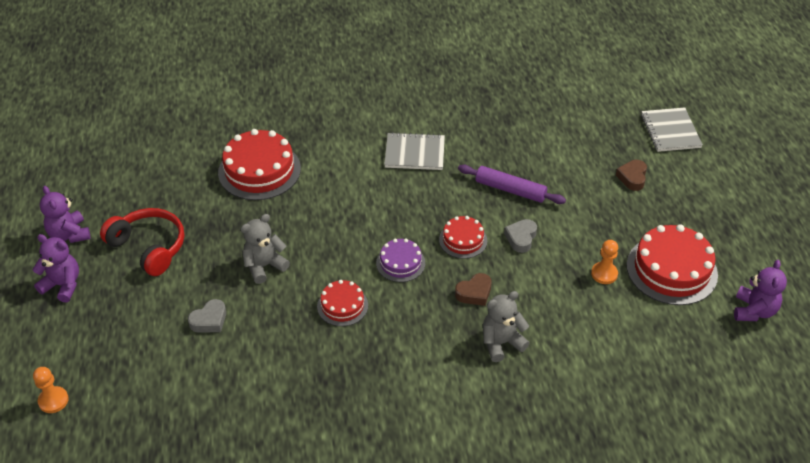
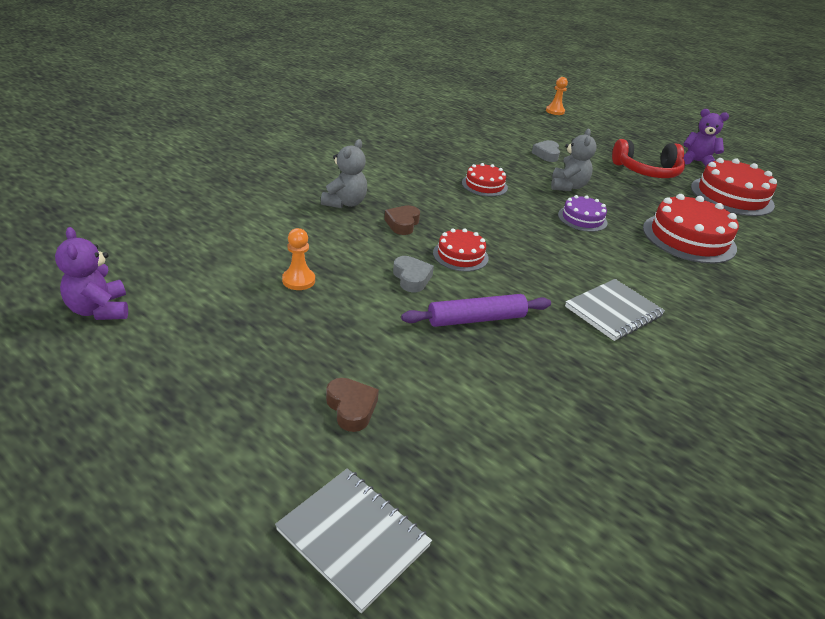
camera: 135 degrees right, 10 degrees down
purple teddy bear [33,234,79,302] -> none
purple cake [376,239,425,282] -> purple cake moved to [558,195,608,232]
red cake [626,224,718,305] -> red cake moved to [691,158,777,216]

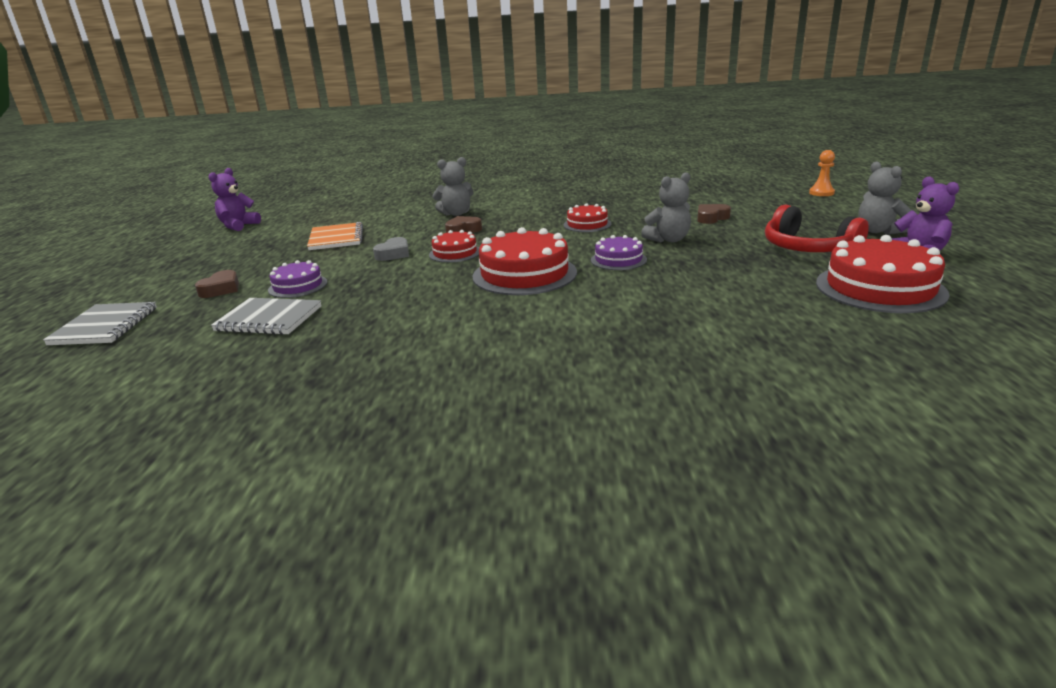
camera: 55 degrees right, 10 degrees down
orange pawn [282,228,315,290] -> orange notebook [307,222,363,250]
purple rolling pin [401,294,551,327] -> none
grey heart [532,140,560,162] -> brown heart [697,204,731,224]
grey notebook [565,279,665,341] -> grey notebook moved to [211,298,321,335]
red cake [643,194,739,264] -> red cake moved to [473,227,577,295]
none -> purple cake [268,260,327,298]
none -> grey teddy bear [858,162,911,235]

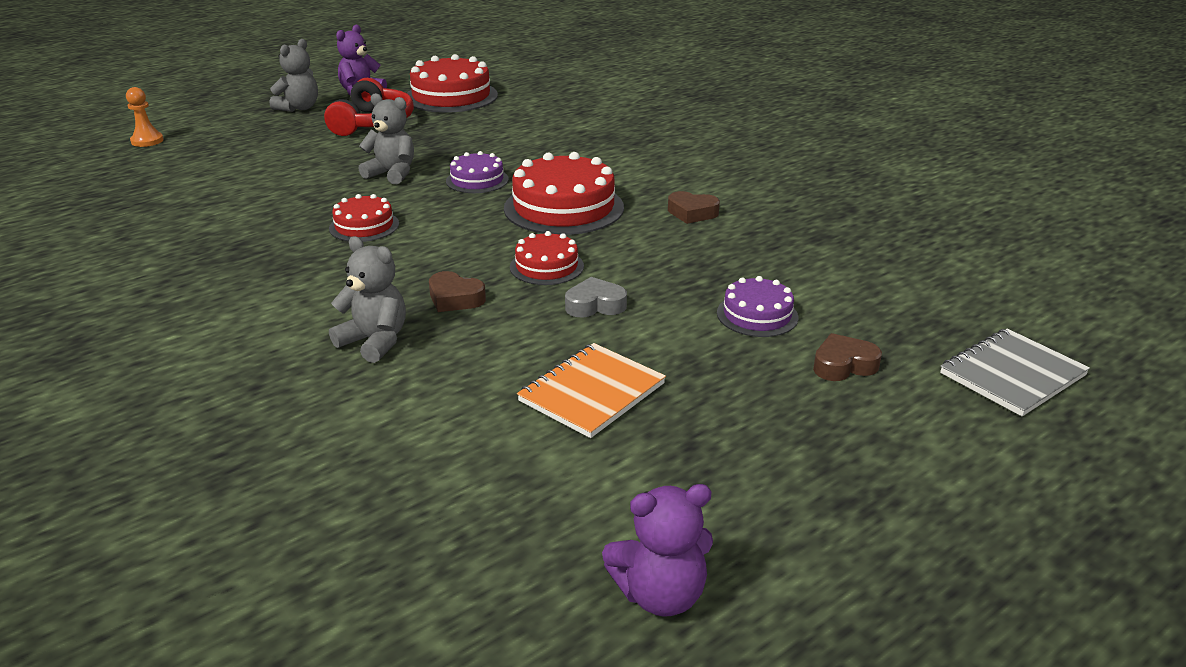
camera: 130 degrees left, 5 degrees up
grey notebook [211,298,321,335] -> none
brown heart [697,204,731,224] -> brown heart moved to [668,191,720,224]

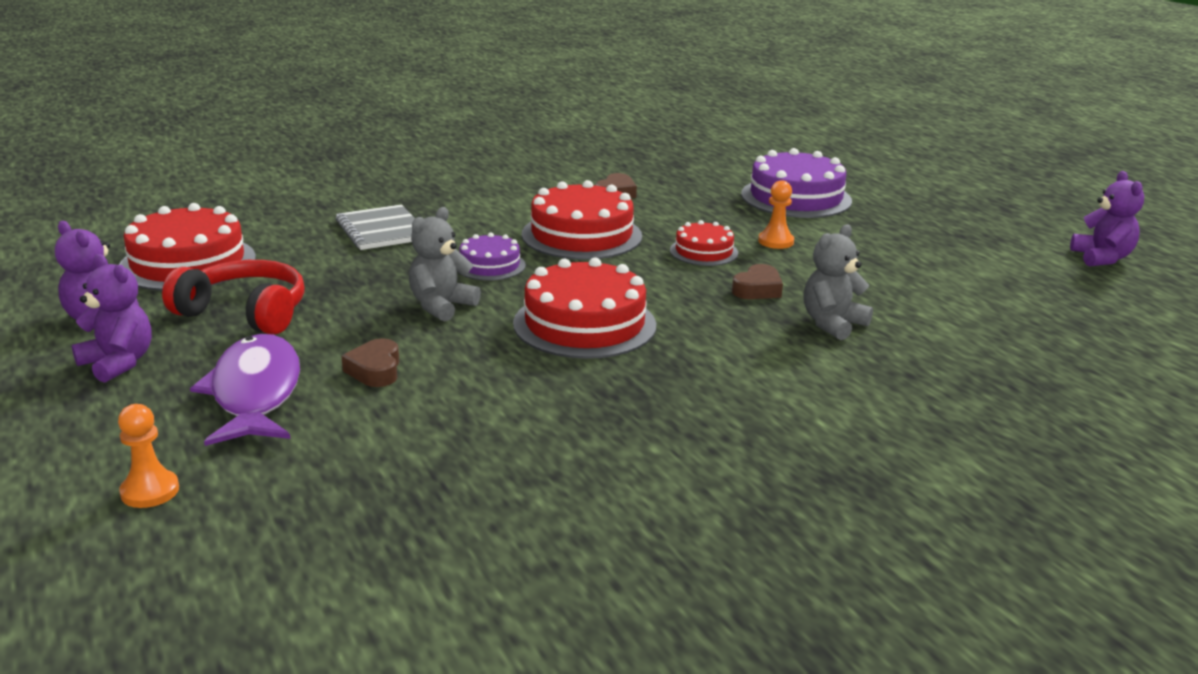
camera: 80 degrees left, 5 degrees down
grey teddy bear [270,39,318,112] -> purple teddy bear [72,254,152,383]
red cake [329,194,399,242] -> red cake [513,258,656,359], size x1.81
orange notebook [517,343,666,438] -> none
grey heart [565,277,627,317] -> orange pawn [758,180,794,249]
purple cake [717,276,798,337] -> purple cake [741,148,852,218], size x1.81
brown heart [813,333,882,381] -> brown heart moved to [342,338,399,387]
grey notebook [940,328,1090,416] -> grey notebook moved to [336,205,415,250]
none -> purple fish [190,334,300,446]

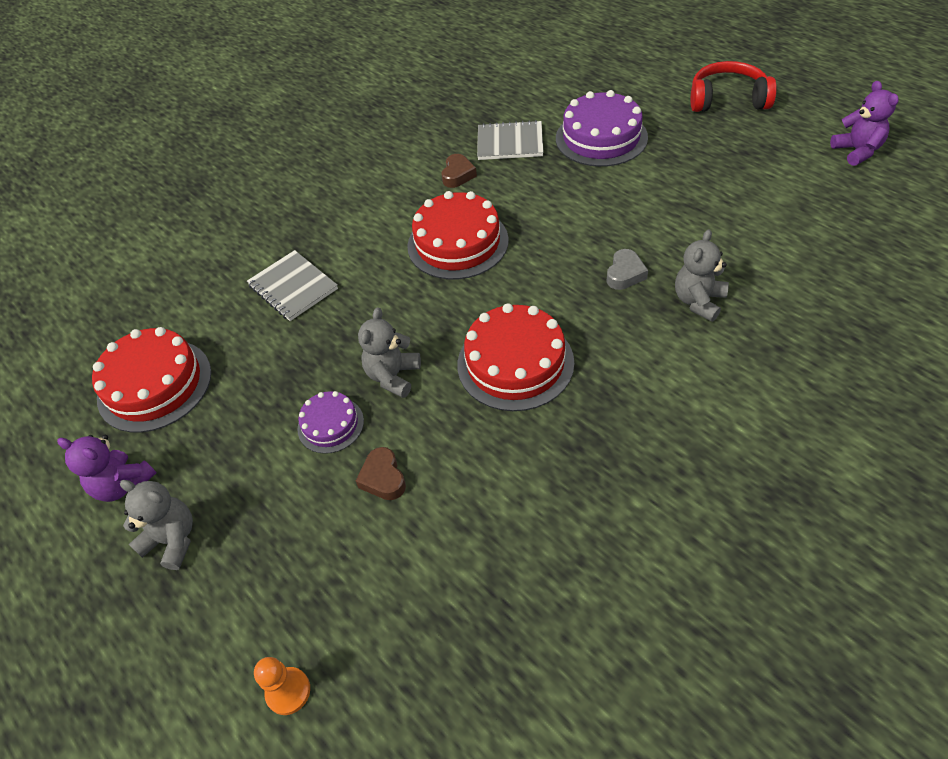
camera: 10 degrees left, 25 degrees up
purple teddy bear [72,254,152,383] -> grey teddy bear [120,480,193,570]
red headphones [162,260,305,335] -> red headphones moved to [691,61,777,112]
purple fish [190,334,300,446] -> none
purple cake [458,233,526,281] -> purple cake moved to [297,391,364,454]
red cake [670,220,738,266] -> none
brown heart [732,264,783,299] -> grey heart [606,249,648,290]
orange pawn [758,180,794,249] -> none
none -> grey notebook [477,120,544,160]

